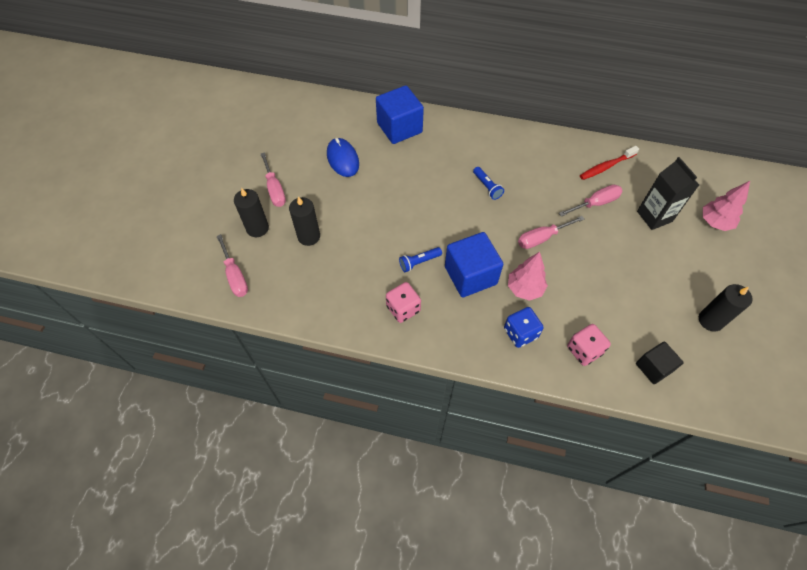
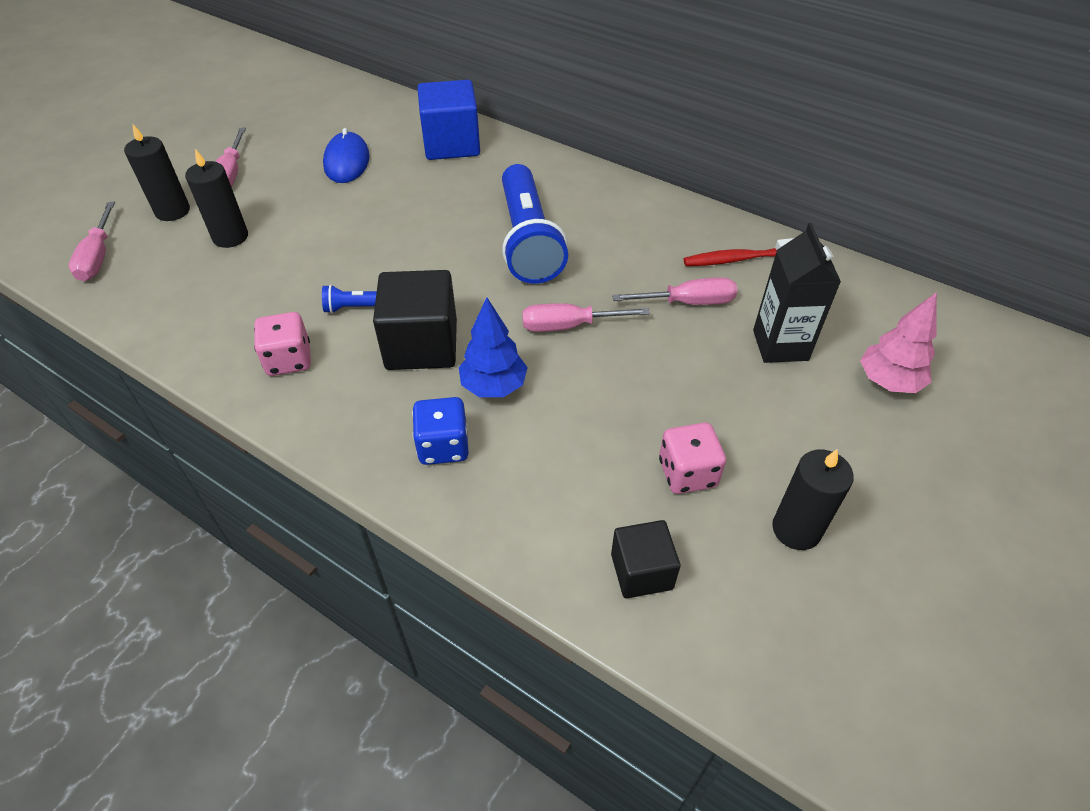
camera: 20 degrees right, 10 degrees down
blue cube [445,232,503,298] -> black cube [373,270,457,370]
blue flashlight [473,167,504,200] -> blue flashlight [502,164,568,284], size x2.38
pink tree [508,252,548,301] -> blue tree [459,297,528,397]
pink dice [567,324,611,366] -> pink dice moved to [659,422,726,494]

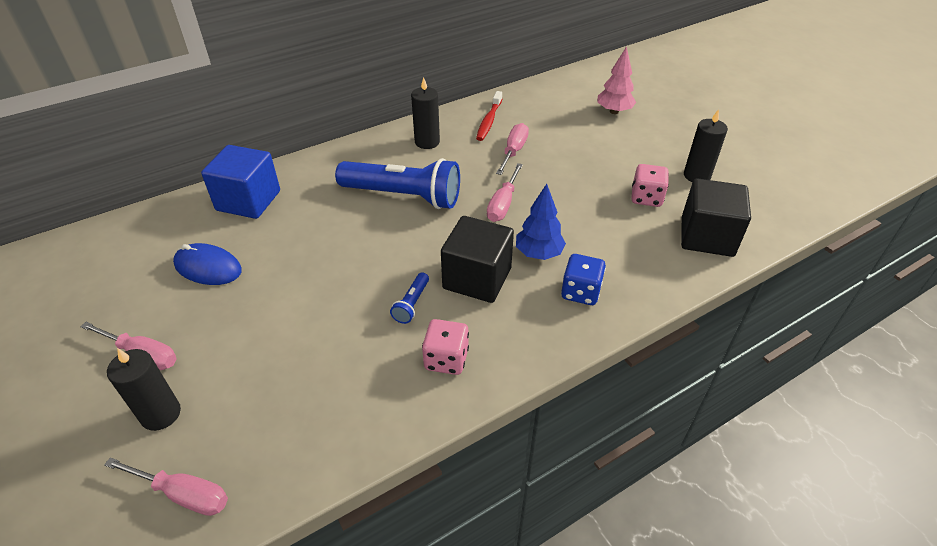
camera: 65 degrees left, 5 degrees down
black candle [185,149,248,248] -> black candle moved to [411,77,440,149]
black cube [611,520,680,598] -> black cube [681,178,751,257], size x1.67
black carton [753,223,841,363] -> none

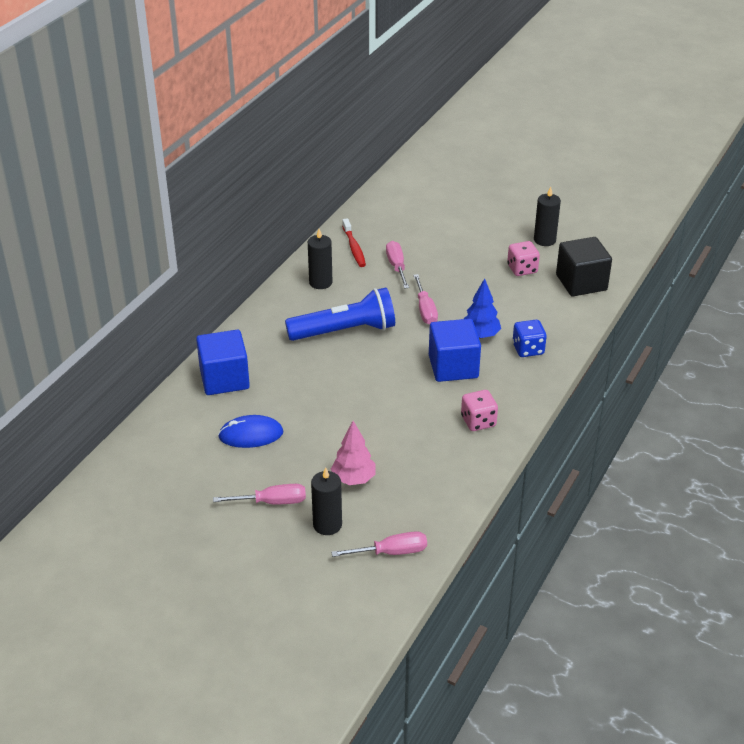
camera: 30 degrees left, 5 degrees down
blue flashlight [390,272,429,324] -> none
black cube [441,216,514,303] -> blue cube [429,319,481,382]
pink tree [597,46,636,114] -> pink tree moved to [331,421,376,485]

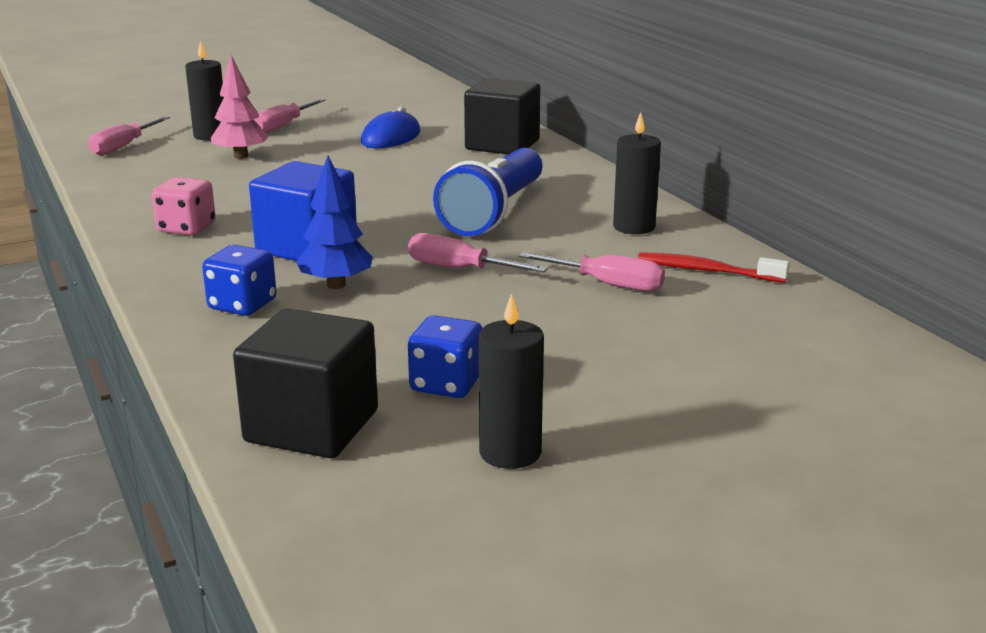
camera: 125 degrees right, 15 degrees down
blue cube [196,330,250,395] -> black cube [464,78,540,155]
pink dice [507,241,540,276] -> blue dice [408,315,482,398]

